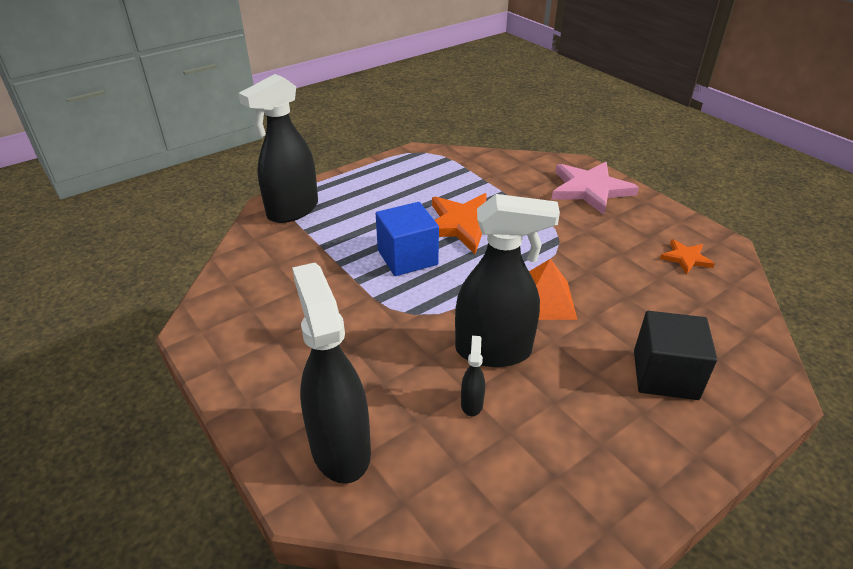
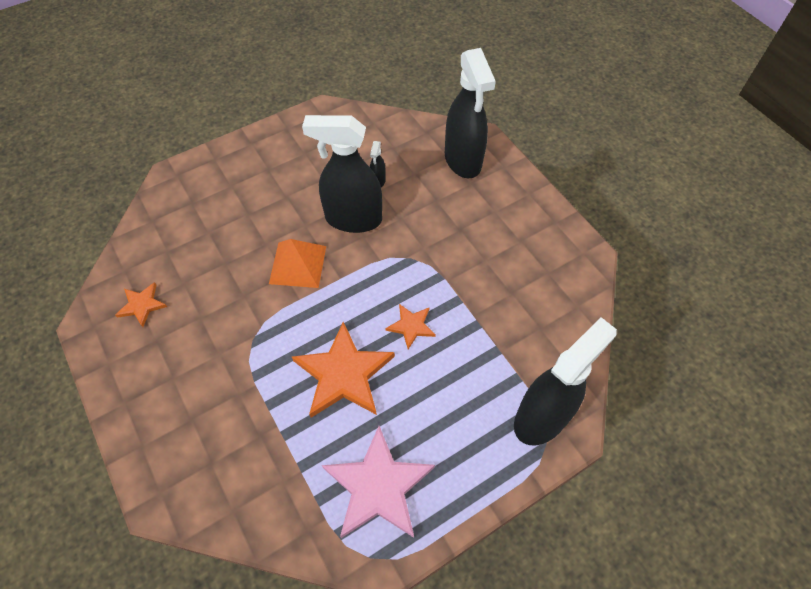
camera: 175 degrees left, 20 degrees up
blue cube [376,202,439,276] -> orange star [385,304,436,350]
pink star [552,162,639,215] -> pink star moved to [322,426,435,538]
black cube [634,311,717,400] -> none

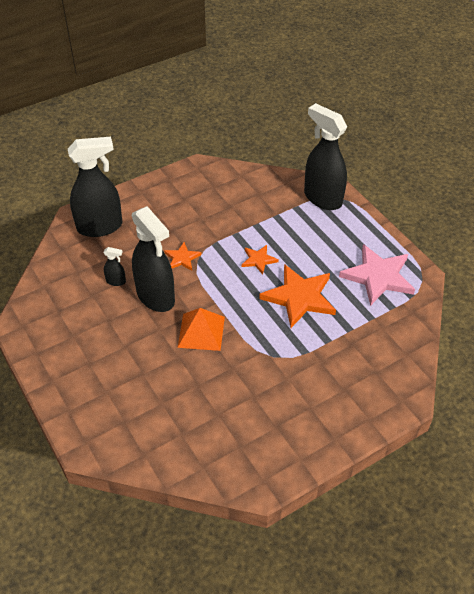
camera: 90 degrees left, 10 degrees down
orange star [115,282,167,327] -> orange star moved to [164,242,201,271]
black spray bottle [302,115,382,233] -> black spray bottle turned 45 degrees counterclockwise [132,206,175,312]

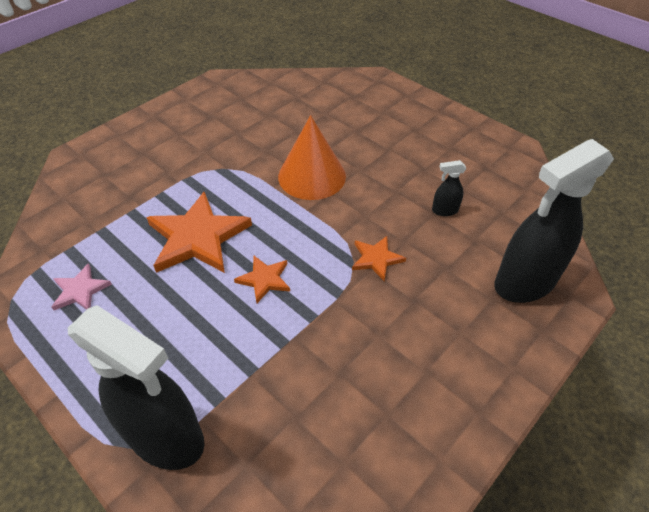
camera: 165 degrees right, 0 degrees up
black spray bottle [132,206,175,312] -> none
orange pyramid [177,308,225,351] -> orange cone [278,115,346,200]
pink star [339,244,415,306] -> pink star [52,263,112,310], size x0.51

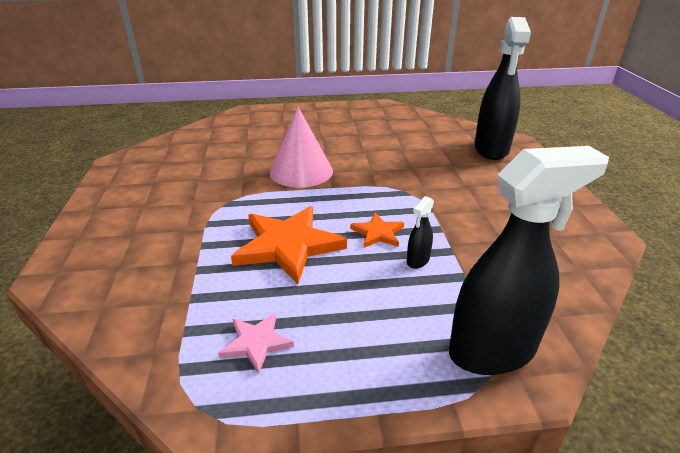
camera: 50 degrees left, 15 degrees down
orange cone [278,115,346,200] -> pink cone [270,107,333,188]
orange star [352,236,406,281] -> none
black spray bottle [432,160,466,216] -> black spray bottle moved to [407,196,434,269]

